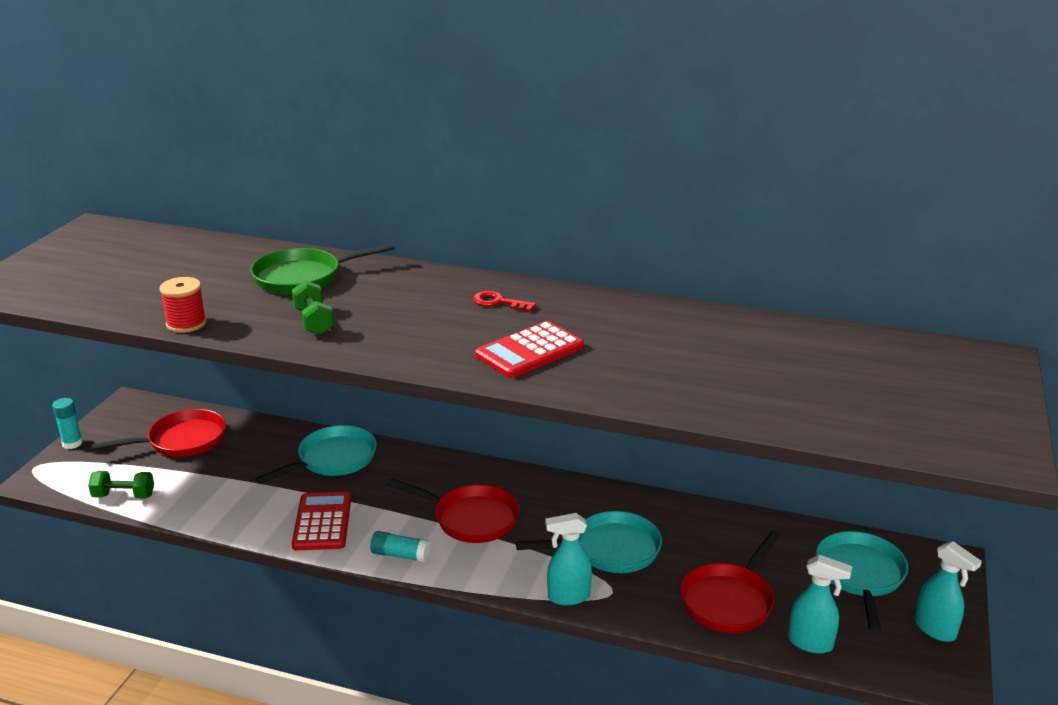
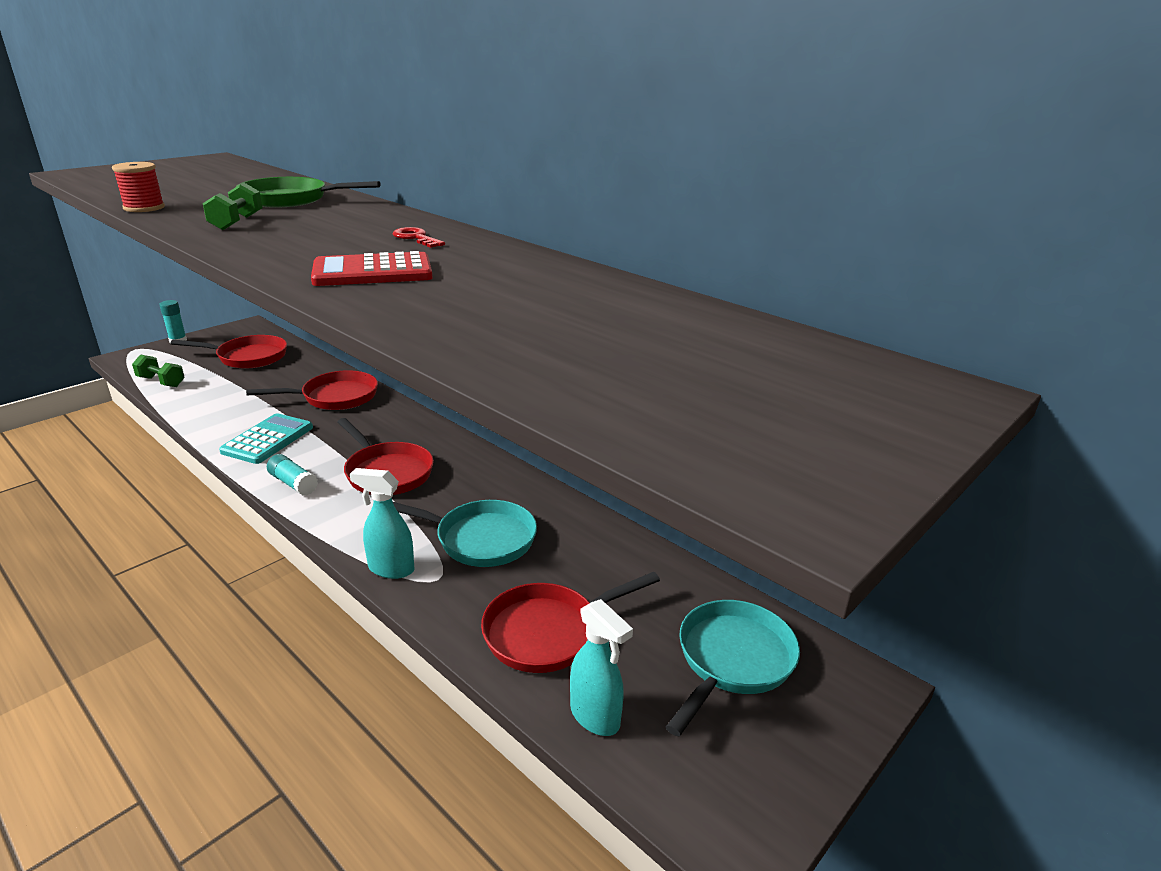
camera: 25 degrees right, 0 degrees up
turquoise pan [255,425,377,484] -> red pan [246,370,378,410]
red calculator [292,492,351,550] -> turquoise calculator [219,413,313,464]
turquoise spray bottle [915,541,982,642] -> none

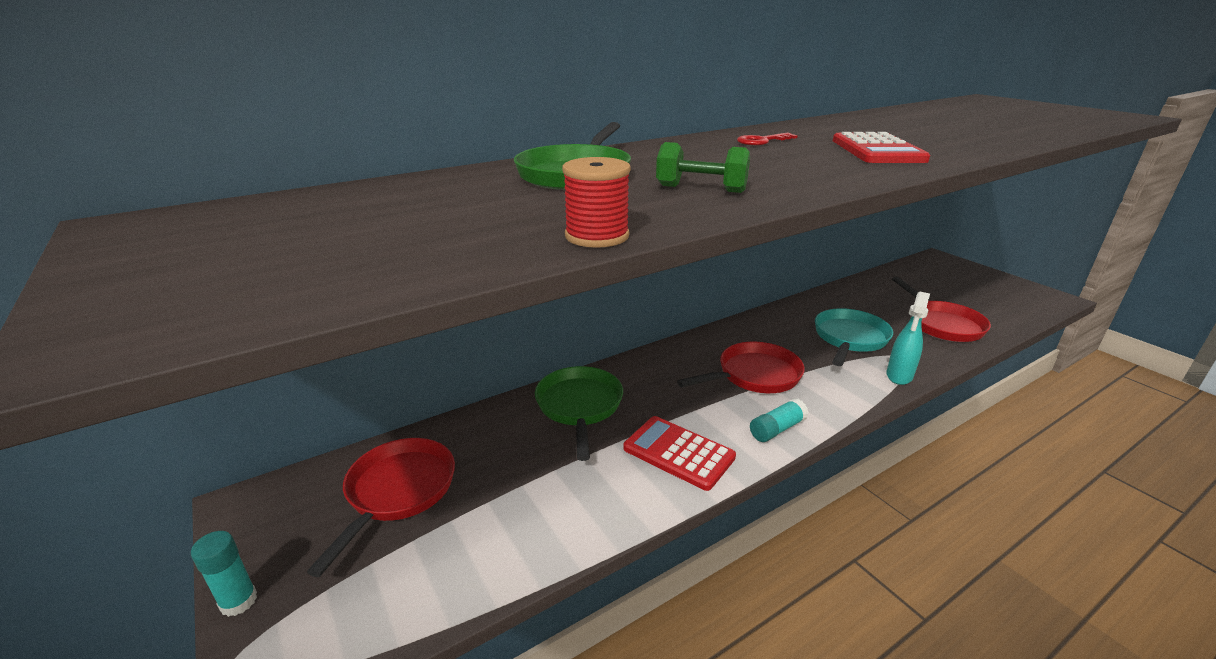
camera: 75 degrees left, 0 degrees up
green dumbbell [132,354,185,387] -> none
turquoise calculator [219,413,313,464] -> red calculator [623,416,736,491]
red pan [246,370,378,410] -> green pan [535,366,623,461]
turquoise spray bottle [570,599,633,736] -> none
turquoise pan [666,600,800,736] -> none

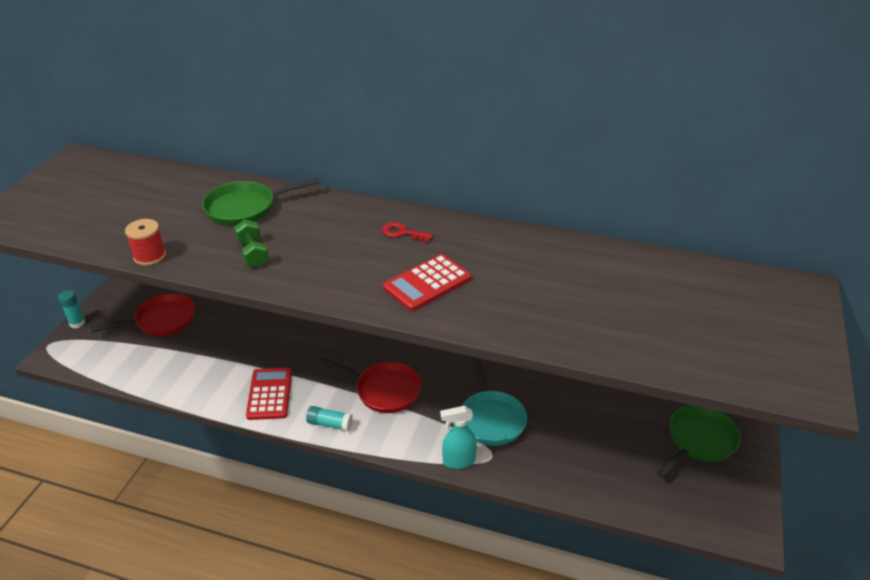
camera: 50 degrees right, 10 degrees up
green pan [535,366,623,461] -> green pan moved to [656,405,741,478]
turquoise pan [815,308,893,366] -> turquoise pan turned 90 degrees clockwise [462,357,527,446]
red pan [892,277,991,342] -> none

